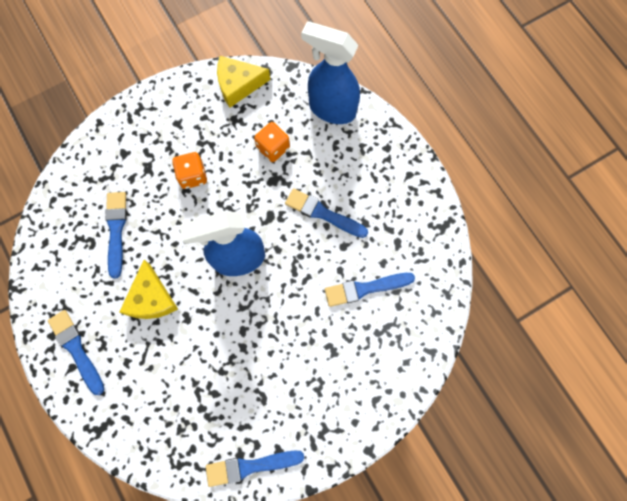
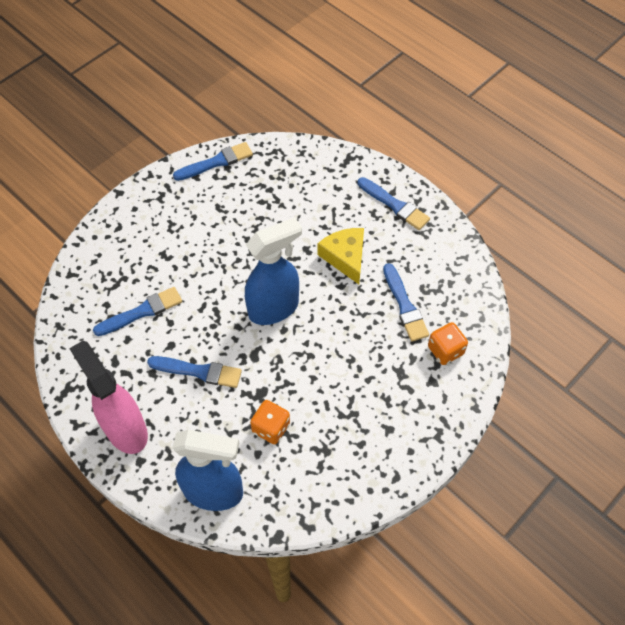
camera: 165 degrees right, 15 degrees down
orange dice [172,152,207,189] -> orange dice moved to [428,322,468,365]
yellow cheese [217,56,270,107] -> none
none -> pink spray bottle [69,340,148,454]

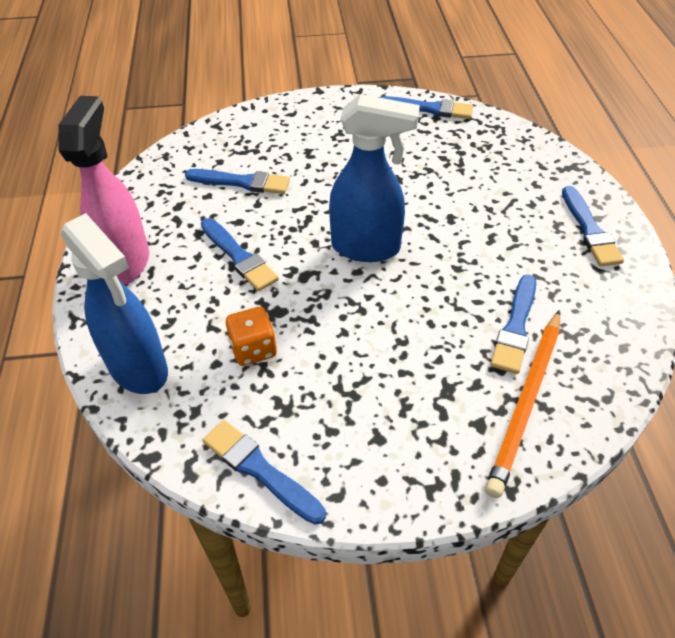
camera: 40 degrees right, 10 degrees down
yellow cheese [317,228,364,284] -> none
orange dice [428,322,468,365] -> orange pencil [485,310,560,498]
none -> blue brush [202,420,326,525]

